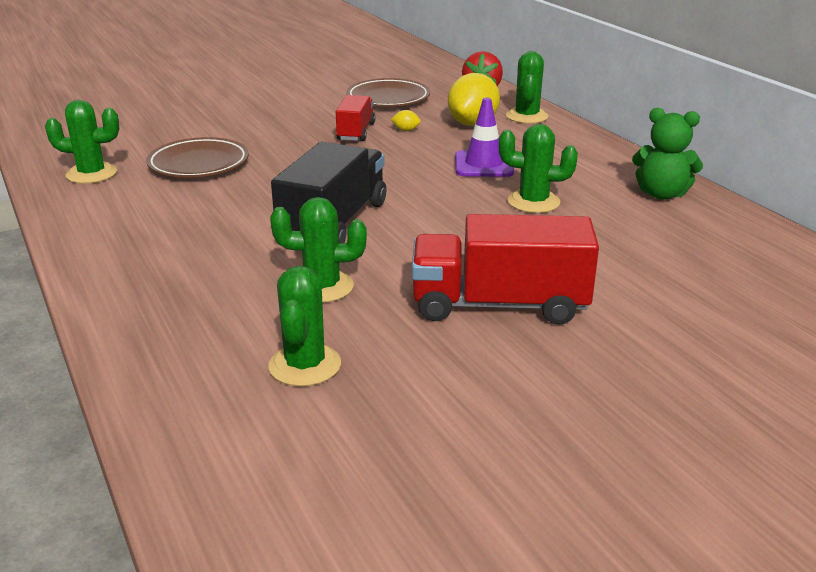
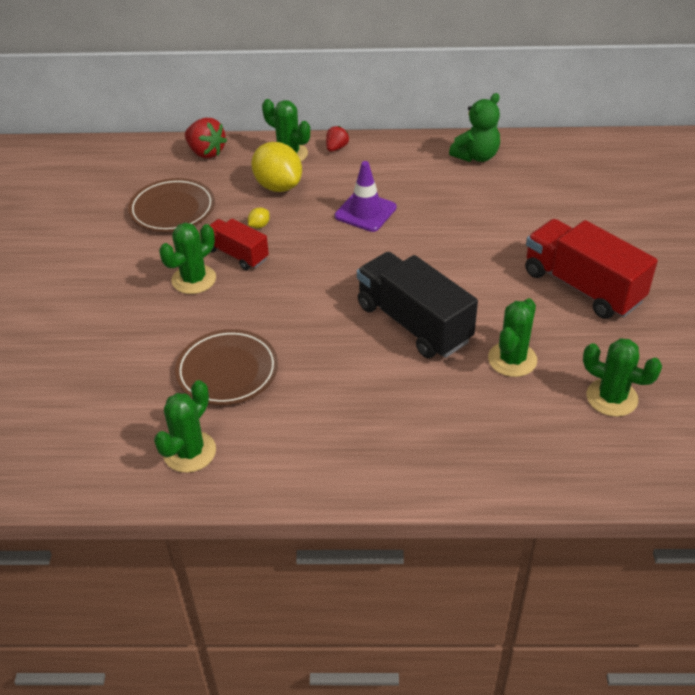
camera: 60 degrees left, 15 degrees up
red truck [412,214,599,325] -> red truck turned 105 degrees clockwise [525,219,658,319]
green cactus [499,124,578,213] -> green cactus moved to [159,223,216,294]
none -> red strawberry [326,126,349,152]

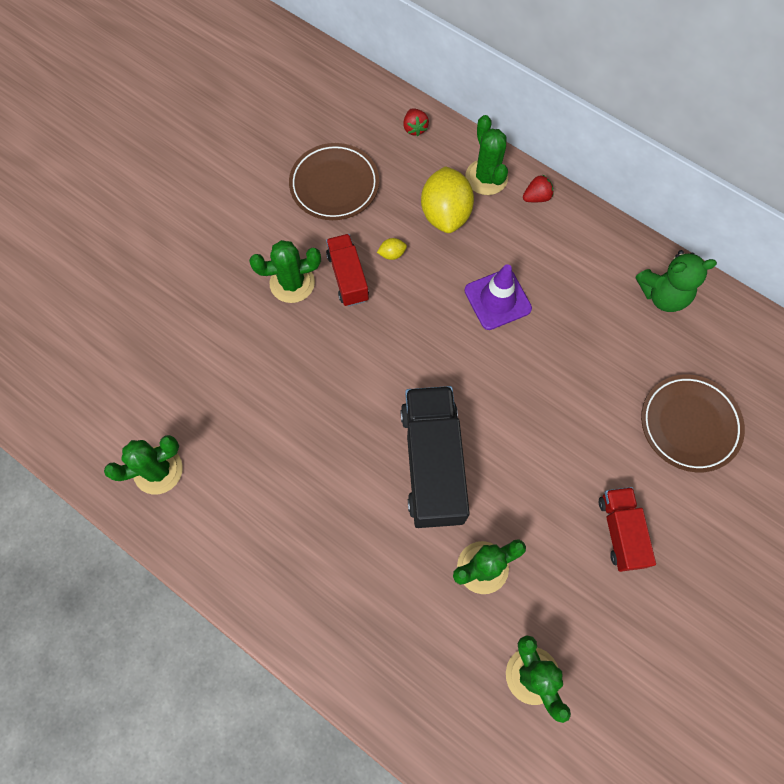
camera: 35 degrees right, 25 degrees up
brown plate [175,329,278,405] -> brown plate moved to [641,375,745,472]
red strawberry [185,118,227,158] -> red strawberry [403,108,429,136], size x0.59
red truck [525,219,658,319] -> red truck [599,487,656,572], size x0.57

